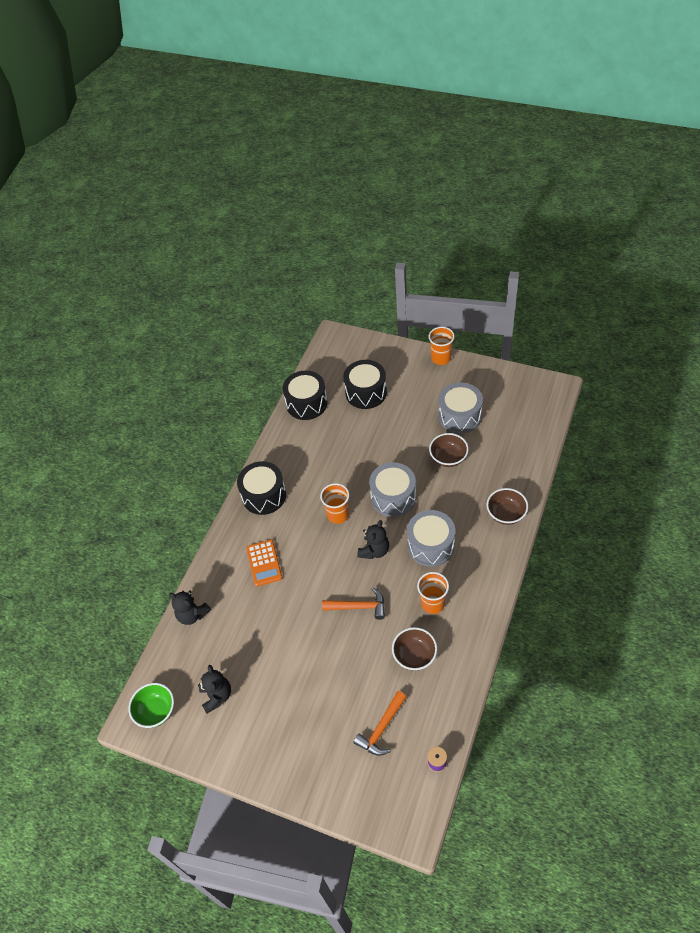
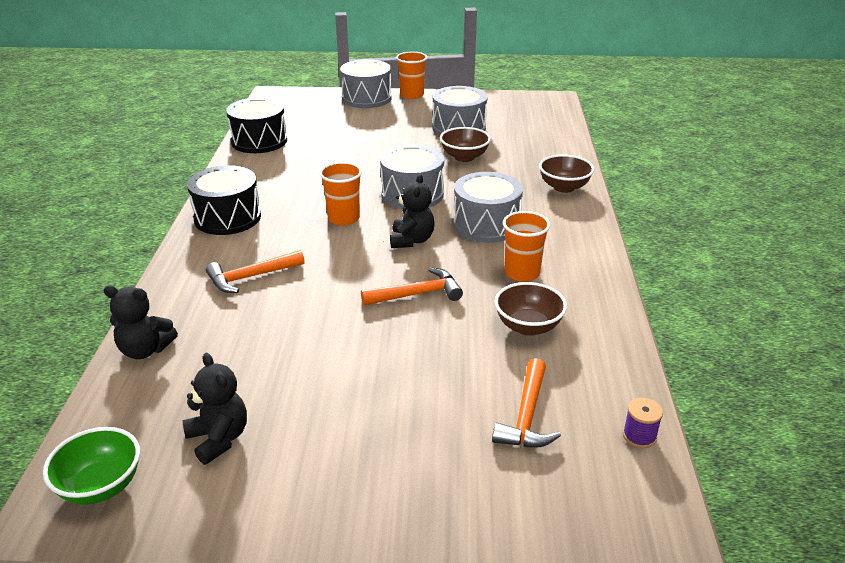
camera: 25 degrees left, 20 degrees down
orange calculator [246,540,282,587] -> orange hammer [206,250,305,293]
black drum [343,360,387,409] -> none
none -> grey drum [340,59,392,108]

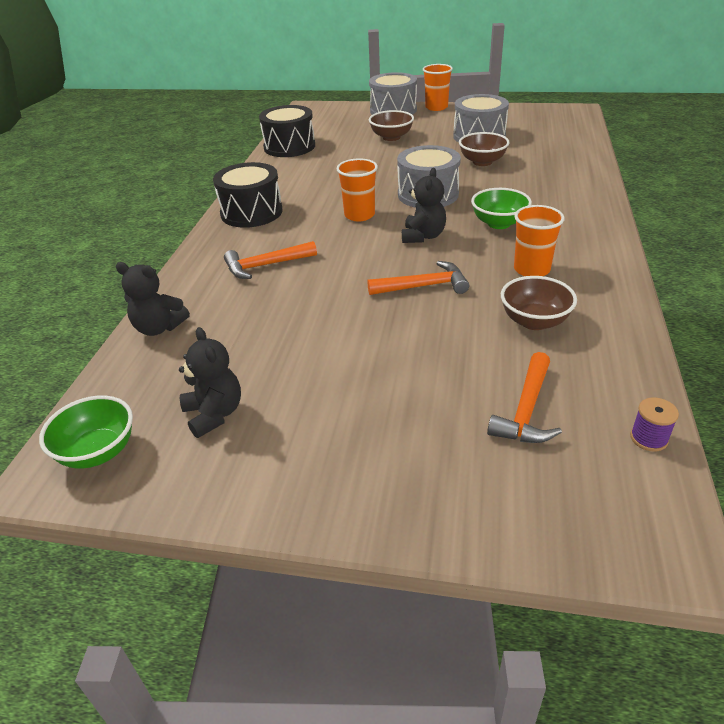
camera: 10 degrees right, 5 degrees up
grey drum [453,172,523,243] -> green bowl [471,188,532,229]
brown bowl [539,154,594,193] -> brown bowl moved to [369,110,414,141]

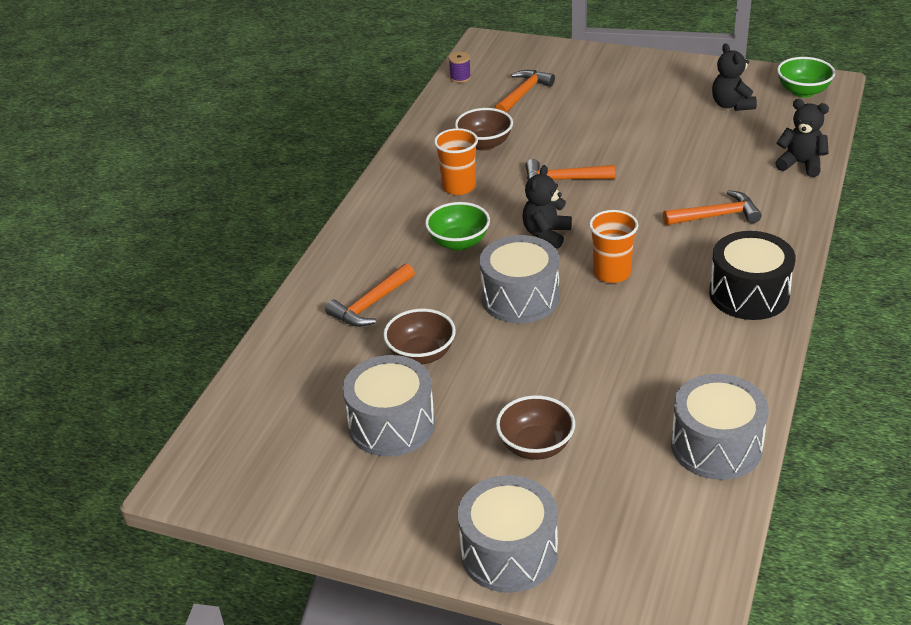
camera: 170 degrees left, 0 degrees up
black drum [259,105,315,157] -> grey drum [671,374,769,480]
orange cup [423,64,453,111] -> none
none -> orange hammer [325,263,415,327]

